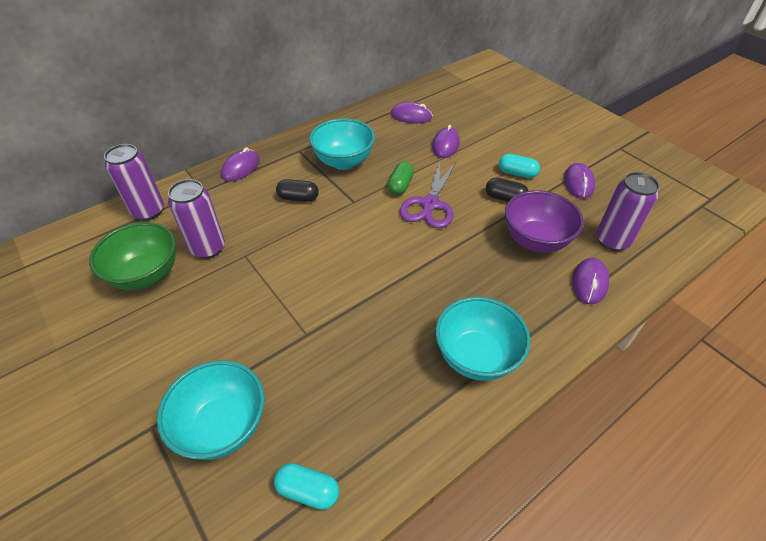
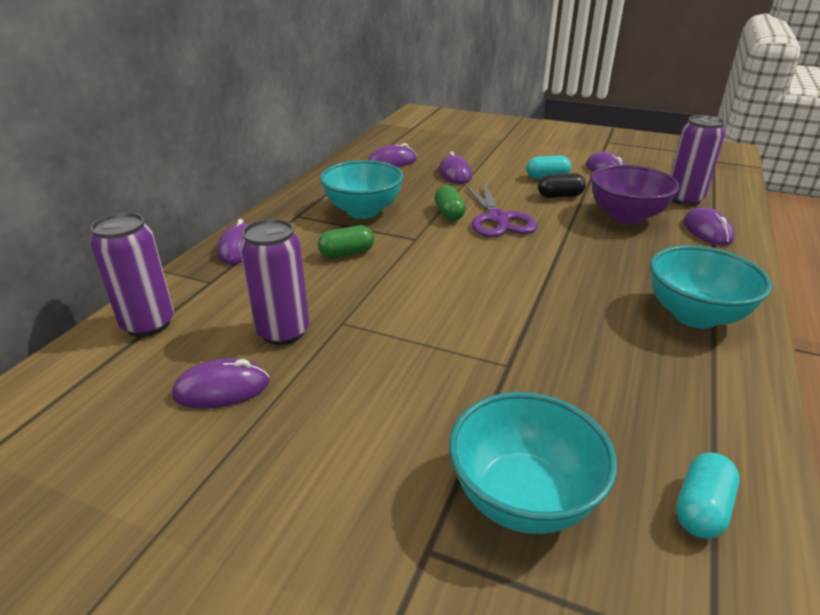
camera: 30 degrees left, 15 degrees down
green bowl [89,222,176,290] -> purple mouse [172,358,269,409]
turquoise capsule [274,463,339,510] -> turquoise capsule turned 45 degrees counterclockwise [676,453,740,539]
black capsule [276,179,319,202] -> green capsule [318,225,374,258]

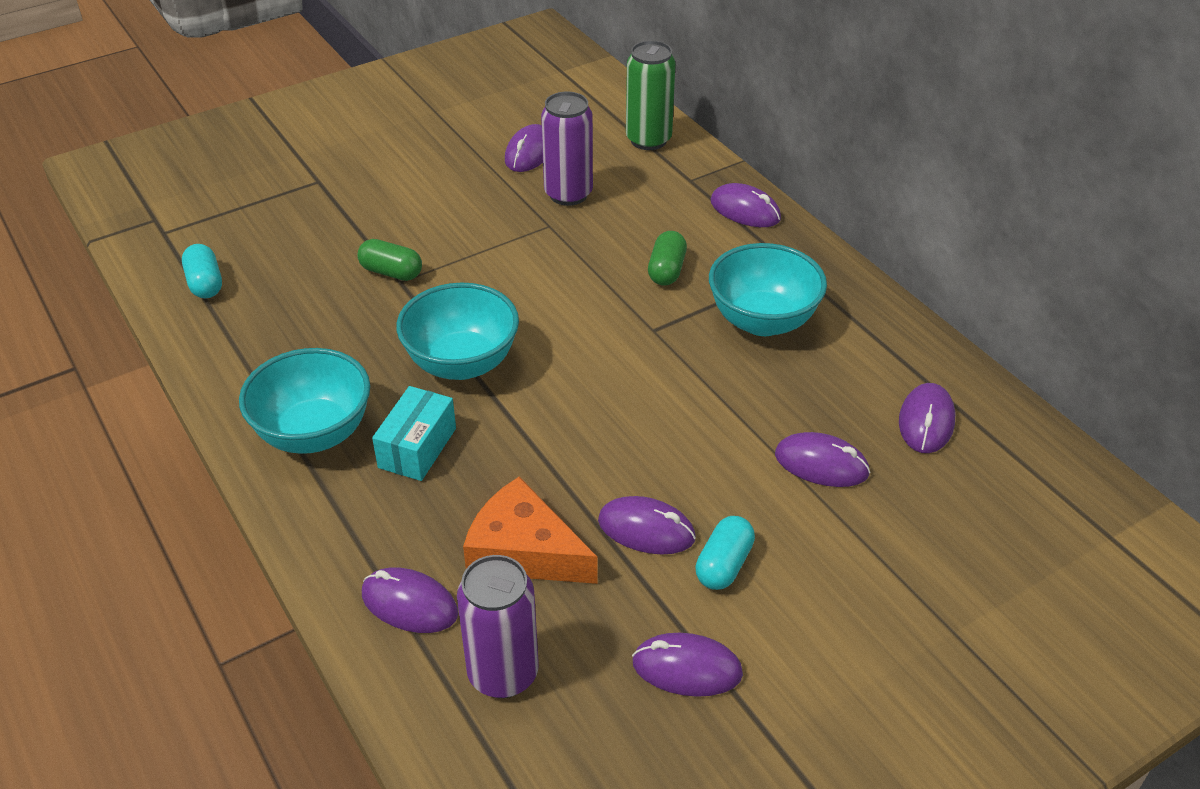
camera: 125 degrees right, 10 degrees up
purple can [90,213,174,337] -> green can [626,40,676,150]
green capsule [435,185,466,221] -> green capsule moved to [357,239,422,281]
turquoise bowl [449,392,617,534] -> turquoise bowl moved to [396,282,519,380]
purple scissors [464,181,537,237] -> none
black capsule [538,173,586,198] -> purple mouse [598,496,696,555]
purple bowl [590,165,680,224] -> orange cheese [463,477,598,584]
none -> turquoise box [372,386,456,481]

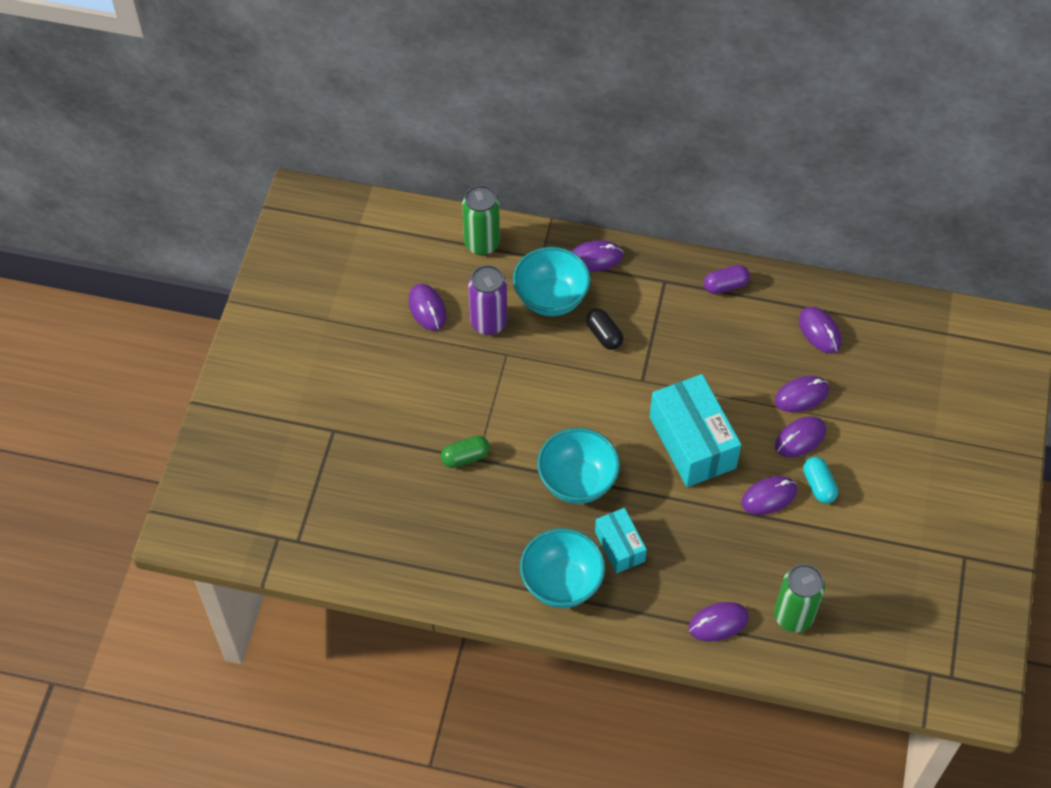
camera: 45 degrees left, 15 degrees up
turquoise capsule [182,244,222,298] -> none
purple can [457,555,539,698] -> green can [774,564,825,632]
orange cheese [463,477,598,584] -> none
purple mouse [632,633,743,697] -> purple mouse moved to [775,416,826,457]
green capsule [648,231,687,286] -> black capsule [586,309,623,350]
turquoise bowl [709,243,827,336] -> turquoise bowl moved to [513,247,591,316]
none -> turquoise box [649,374,741,487]
none -> purple capsule [704,265,750,294]

